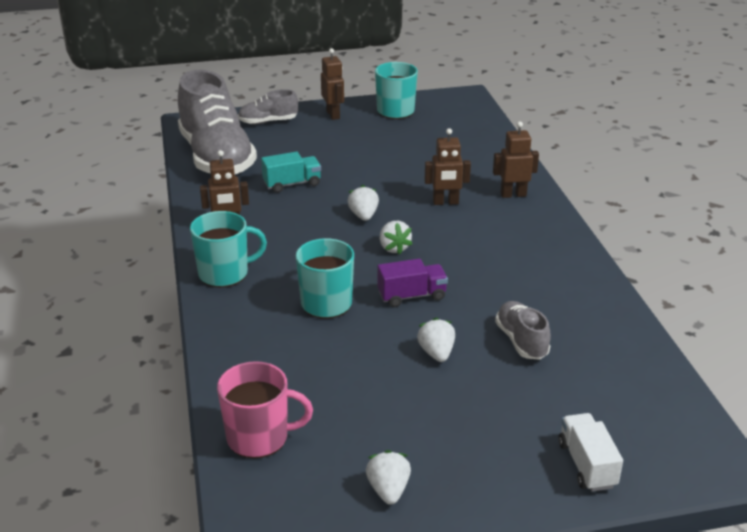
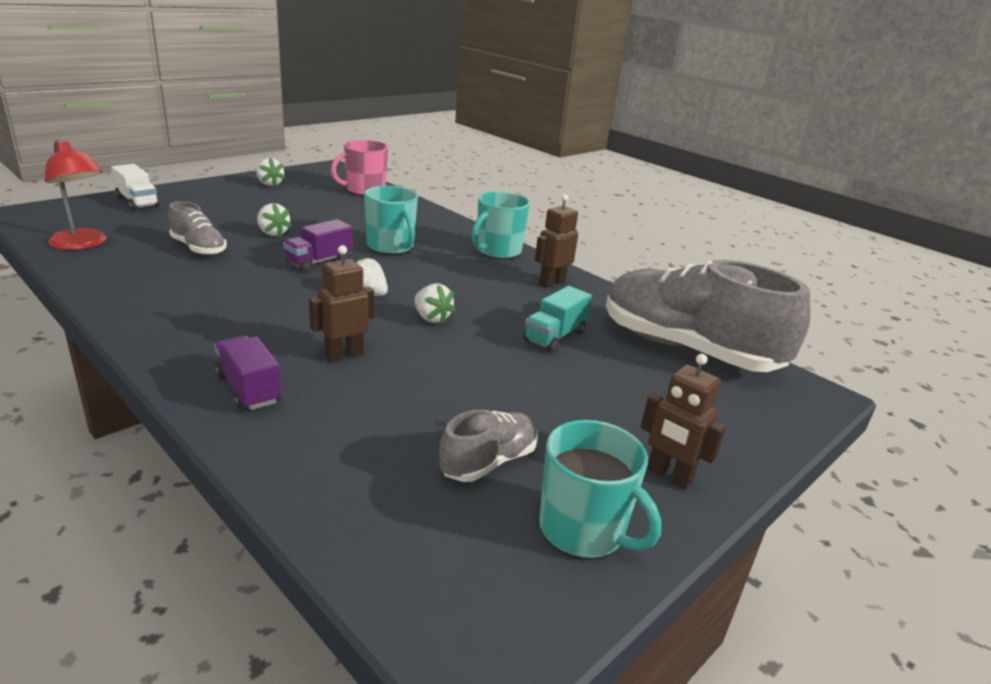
camera: 145 degrees right, 5 degrees down
grey shoe [238,89,298,124] -> grey shoe moved to [439,410,538,482]
brown robot [493,122,539,198] -> purple truck [214,336,281,410]
none -> red lamp [45,139,107,250]

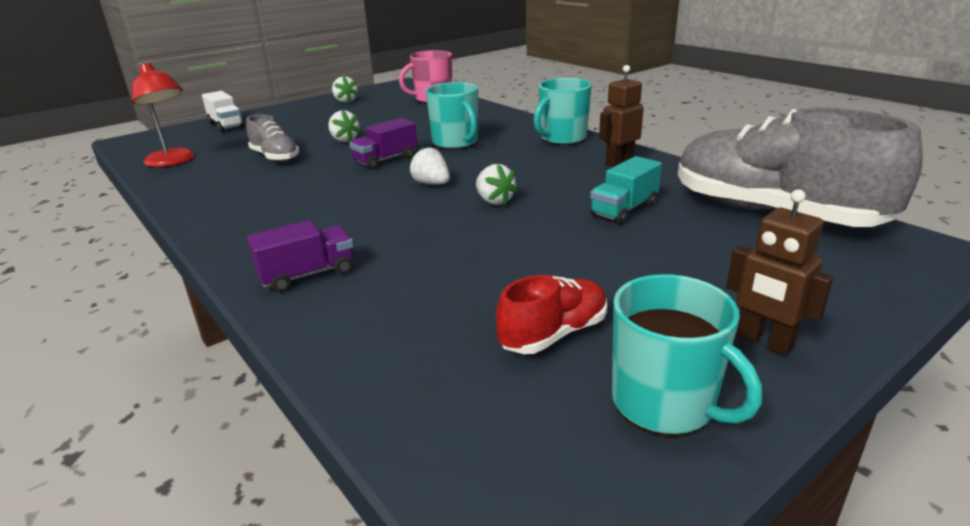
camera: 10 degrees right, 0 degrees up
purple truck [214,336,281,410] -> purple truck turned 90 degrees clockwise [247,220,354,292]
brown robot [309,245,374,362] -> none
grey shoe [439,410,538,482] -> red shoe [496,275,607,354]

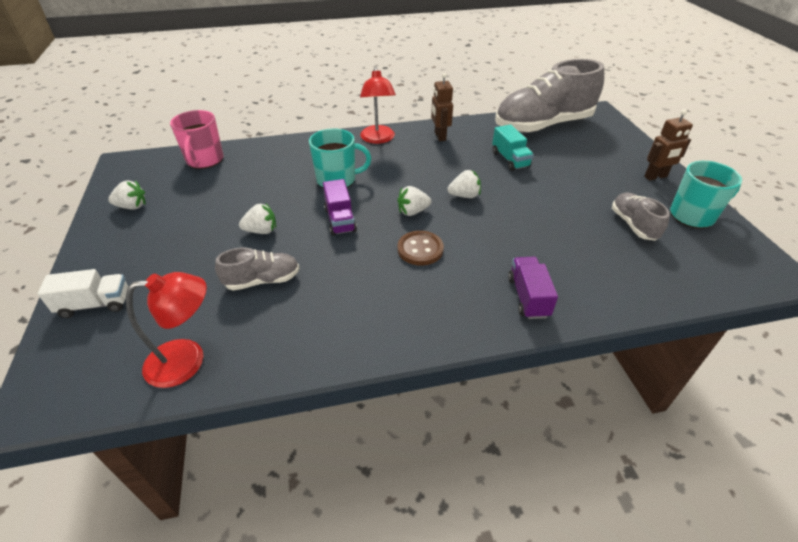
camera: 65 degrees left, 15 degrees up
red shoe [496,275,607,354] -> grey shoe [612,193,670,241]
turquoise mug [534,78,592,145] -> red lamp [360,67,396,144]
none -> brown button [398,231,444,266]

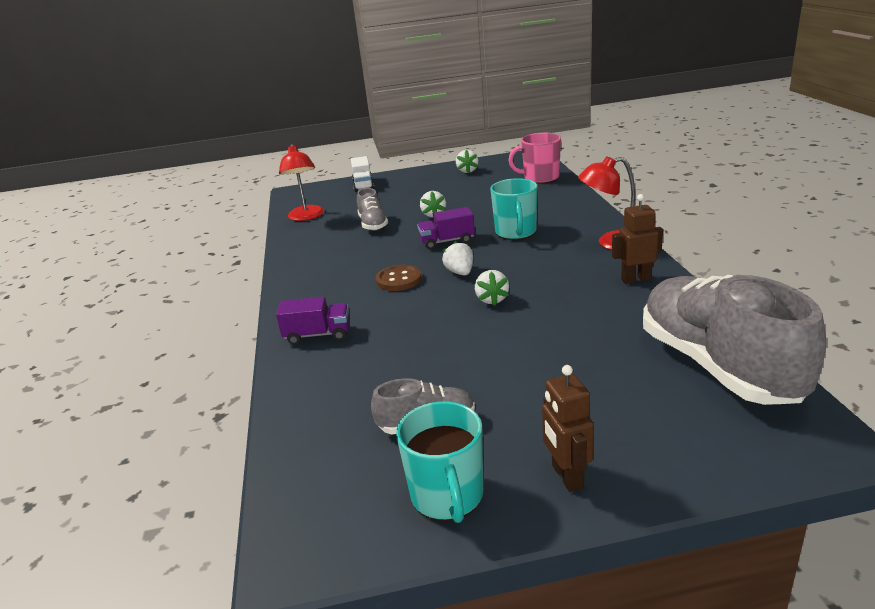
camera: 95 degrees right, 15 degrees down
turquoise truck [492,124,534,171] -> none

